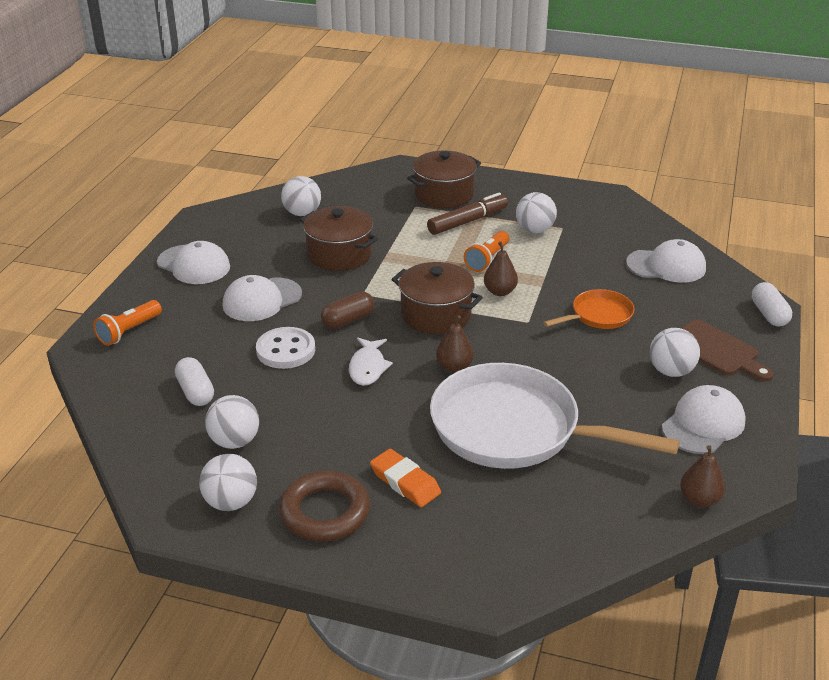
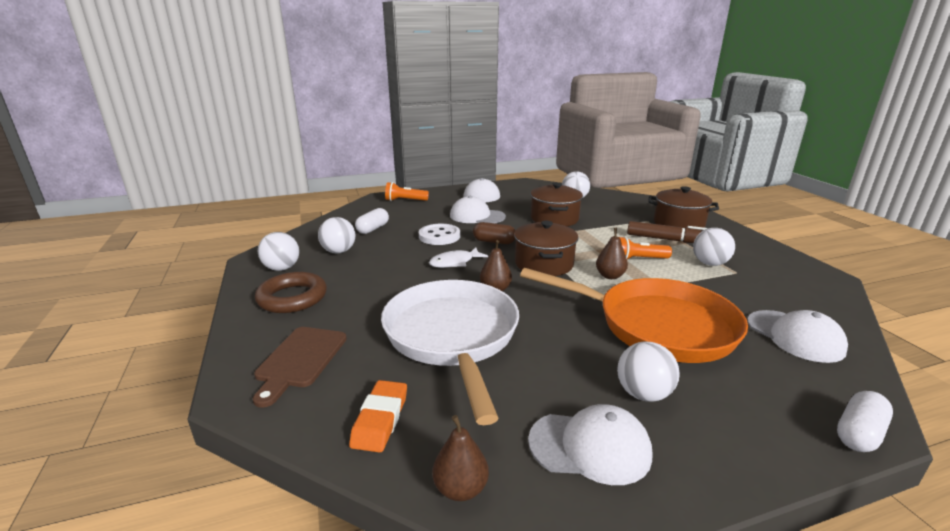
camera: 55 degrees right, 10 degrees down
orange eraser [370,449,441,507] -> orange eraser moved to [349,380,407,453]
orange pan [543,289,635,329] -> orange pan [520,268,748,363], size x2.11
brown cutting board [681,319,774,381] -> brown cutting board moved to [253,327,347,408]

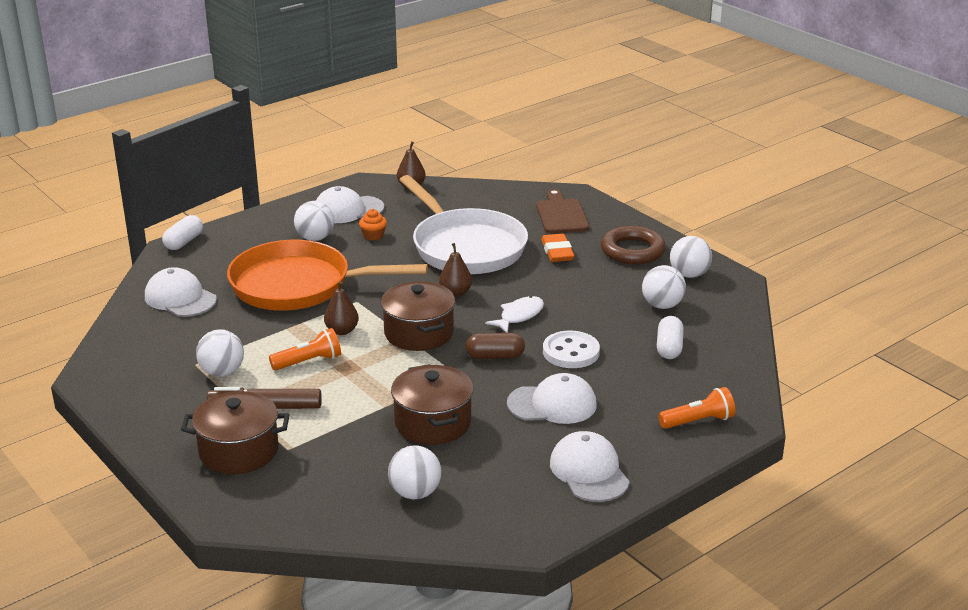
camera: 160 degrees right, 5 degrees up
orange eraser [349,380,407,453] -> orange eraser moved to [541,233,575,262]
none -> orange cupcake [359,209,387,241]

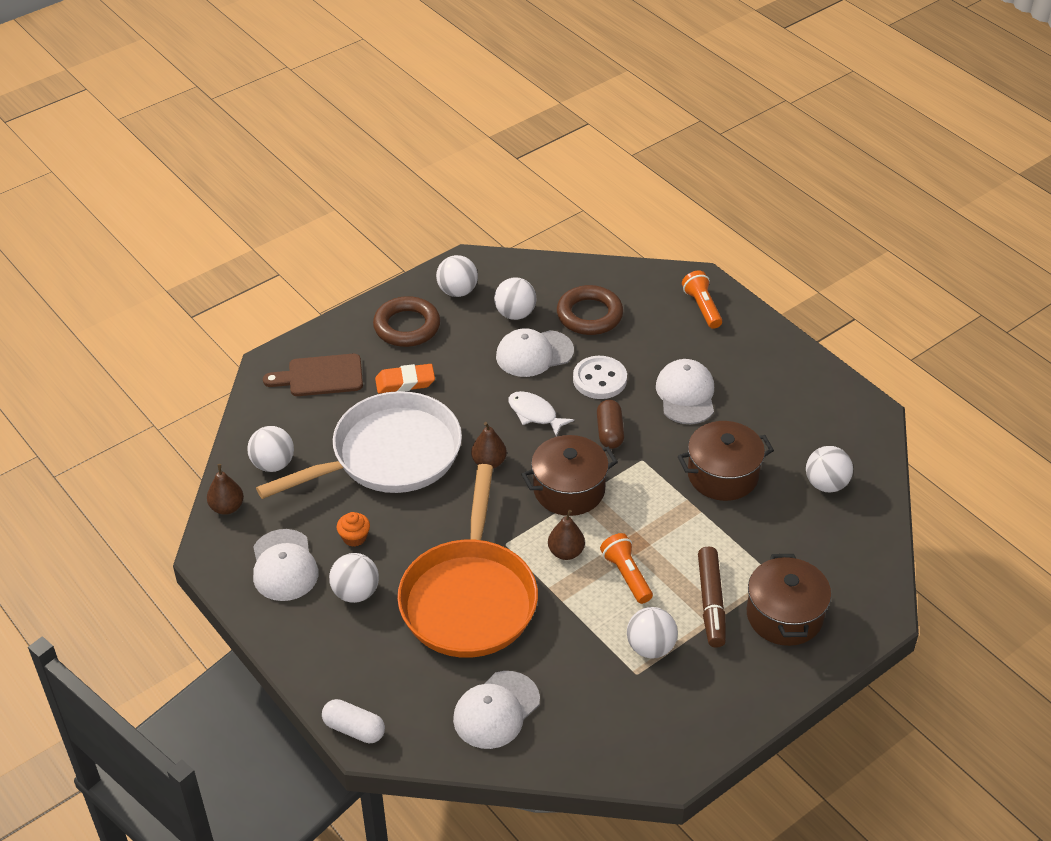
camera: 90 degrees left, 15 degrees up
white cap [550,431,630,502] -> white cap moved to [496,328,574,377]
white capsule [657,316,684,359] -> brown ring [557,285,623,335]
none -> white ball [247,426,294,472]

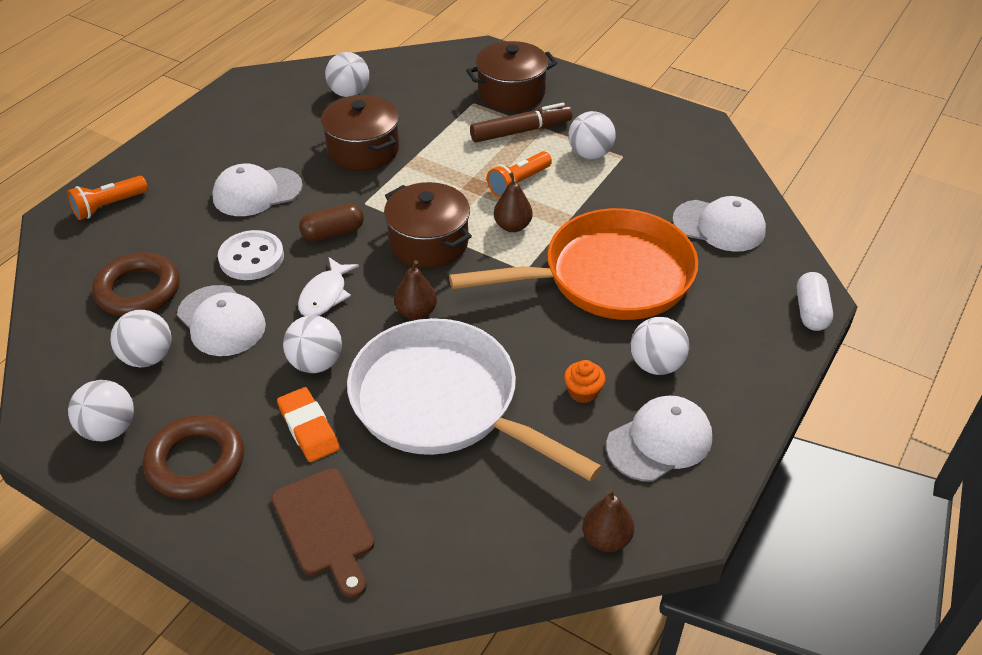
camera: 110 degrees left, 0 degrees up
white ball [247,426,294,472] -> white ball moved to [283,315,342,373]

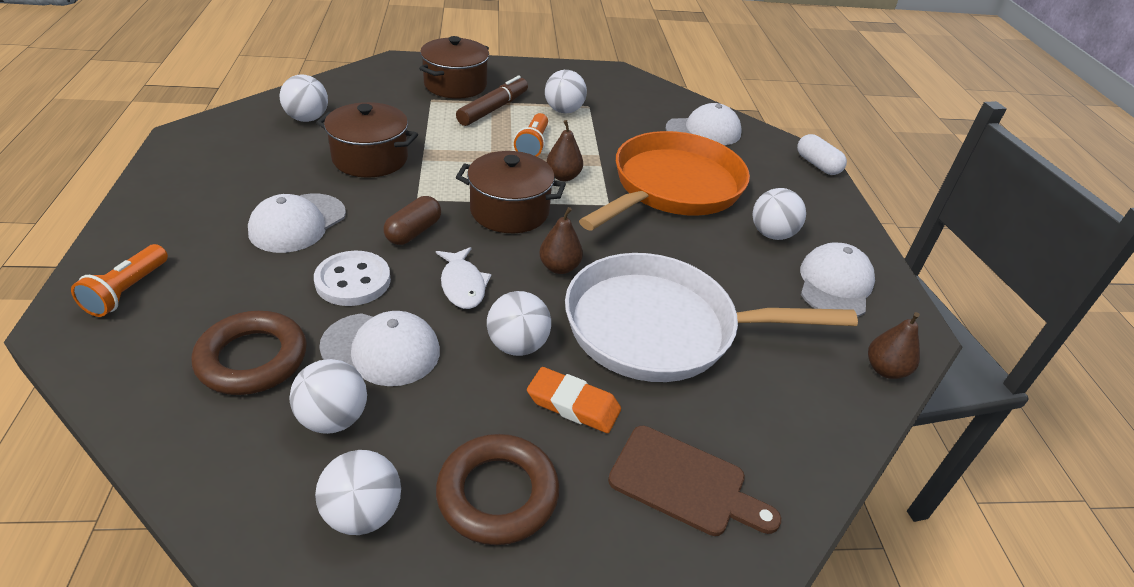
camera: 40 degrees left, 5 degrees down
orange cupcake [564,360,606,403] -> none

